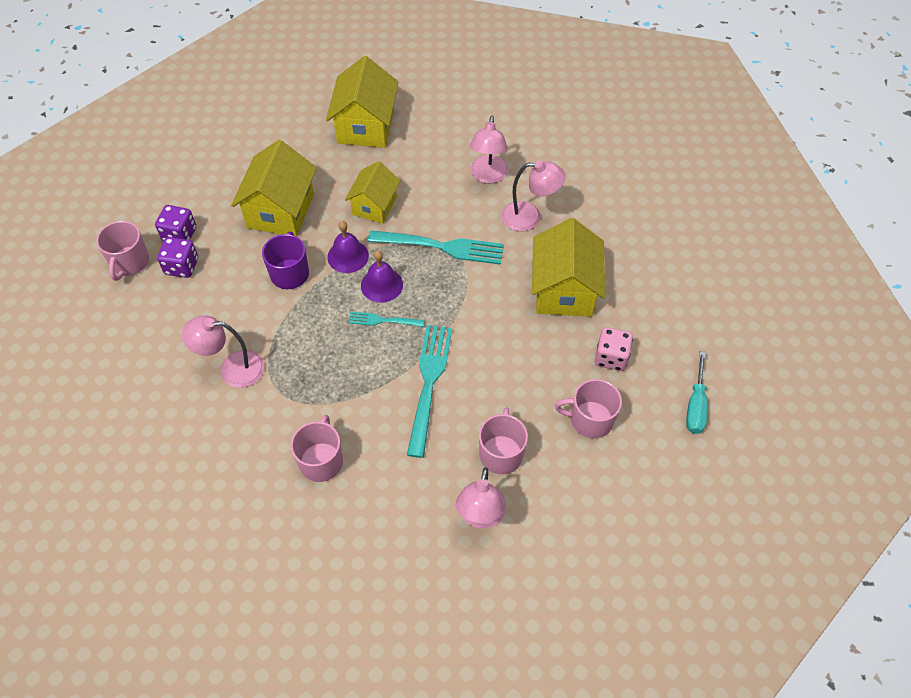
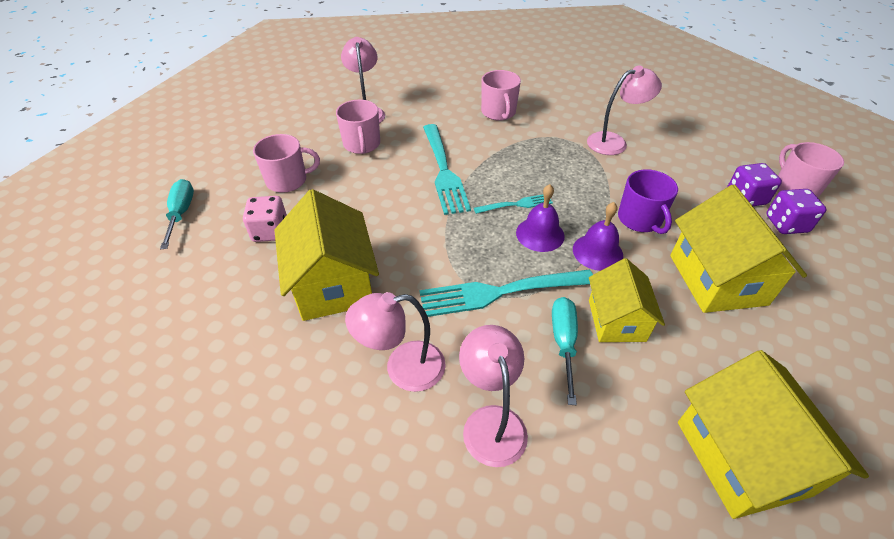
camera: 160 degrees right, 10 degrees down
none -> turquoise screwdriver [552,297,578,405]

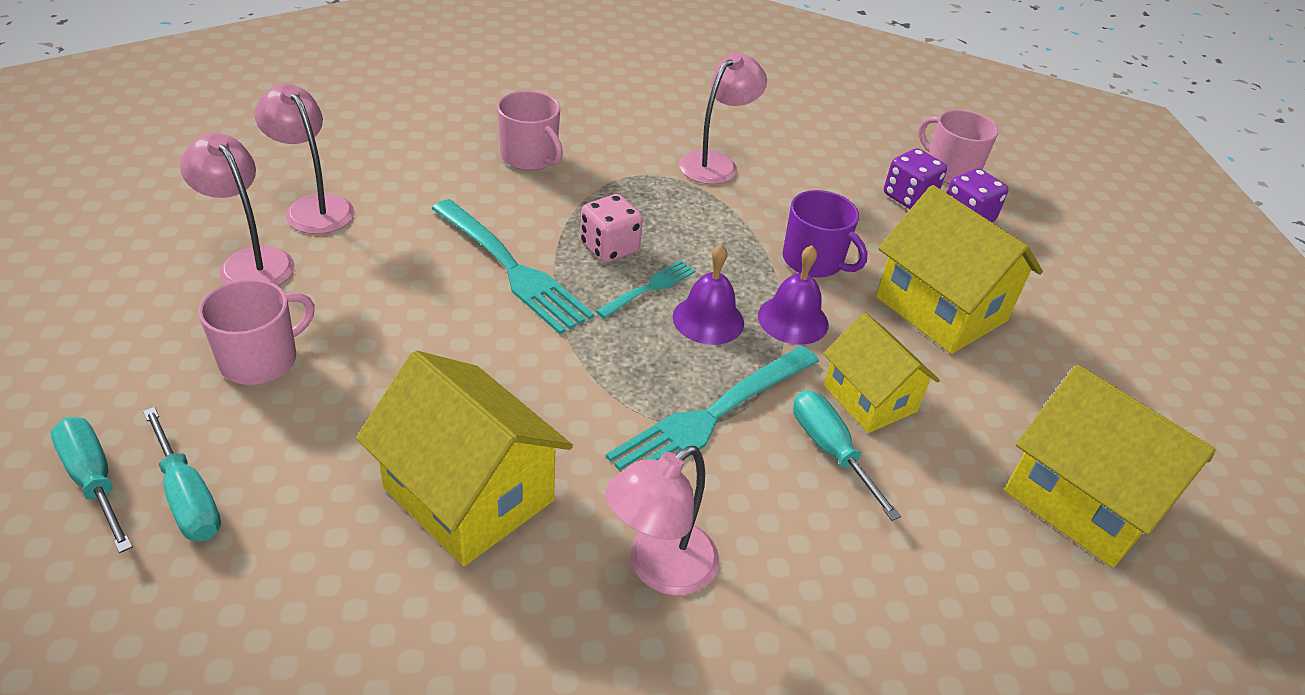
camera: 35 degrees left, 5 degrees down
pink dice [243,196,287,242] -> pink dice moved to [580,194,643,263]
pink mug [336,100,380,154] -> none
pink lamp [459,325,528,467] -> pink lamp moved to [180,133,294,286]
none -> turquoise screwdriver [143,407,221,541]

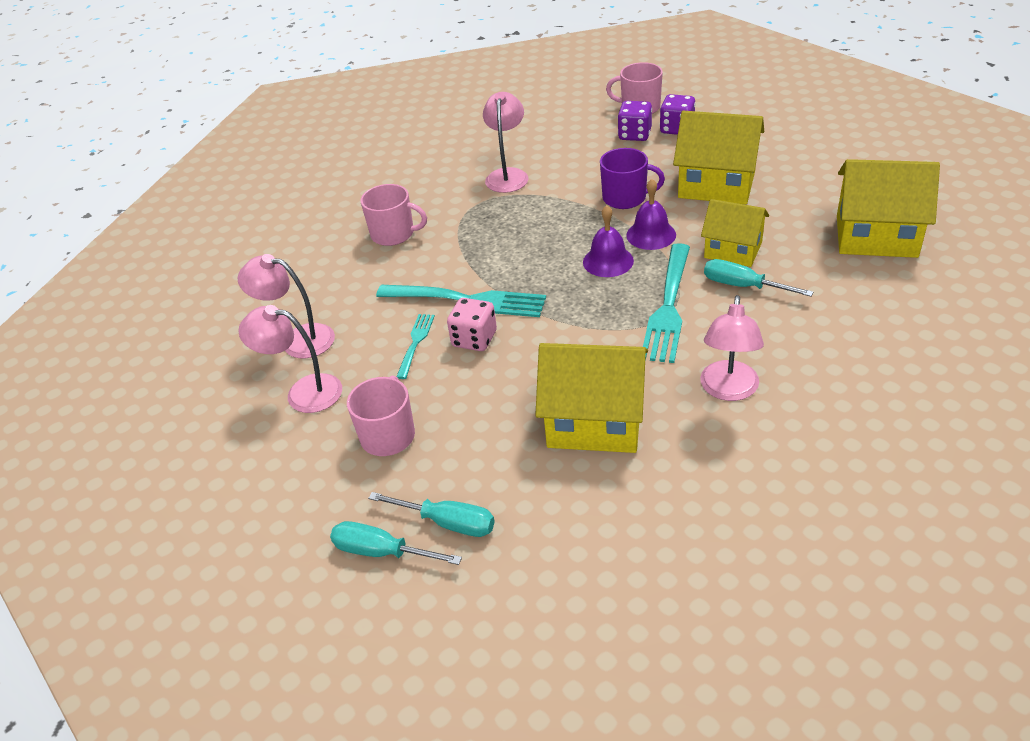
camera: 25 degrees left, 0 degrees up
pink dice [580,194,643,263] -> pink dice moved to [447,298,497,351]
turquoise fork [596,260,695,319] -> turquoise fork moved to [397,314,435,379]

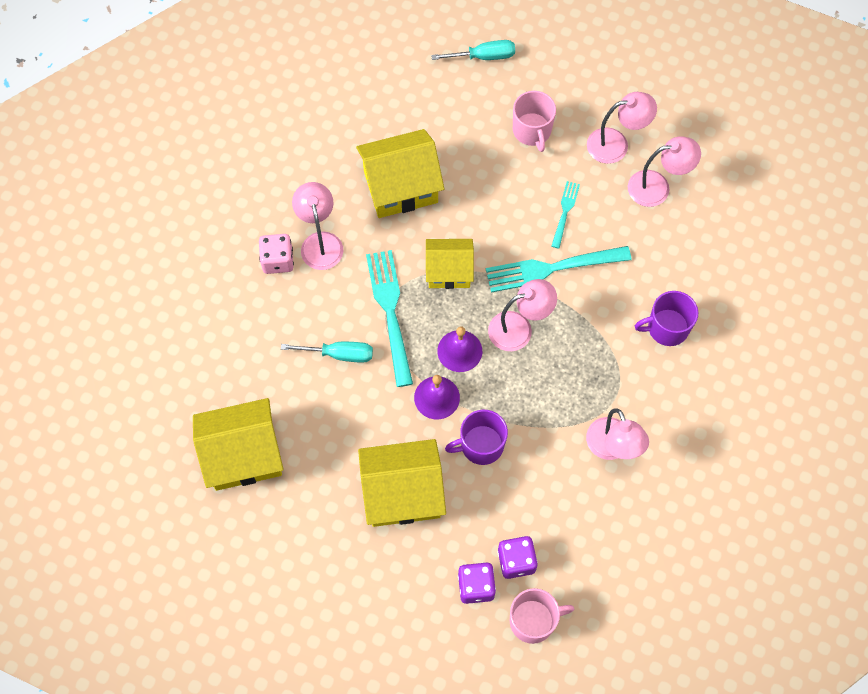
camera: 150 degrees right, 25 degrees up
pink mug [361,184,427,246] -> purple mug [635,291,698,346]
turquoise screwdriver [368,492,495,537] -> none
turquoise fork [397,314,435,379] -> turquoise fork turned 150 degrees counterclockwise [552,181,580,249]
pink dice [447,298,497,351] -> pink dice moved to [259,234,294,274]
yellow house [701,199,769,267] -> yellow house moved to [426,239,474,289]
none -> pink lamp [488,279,557,351]

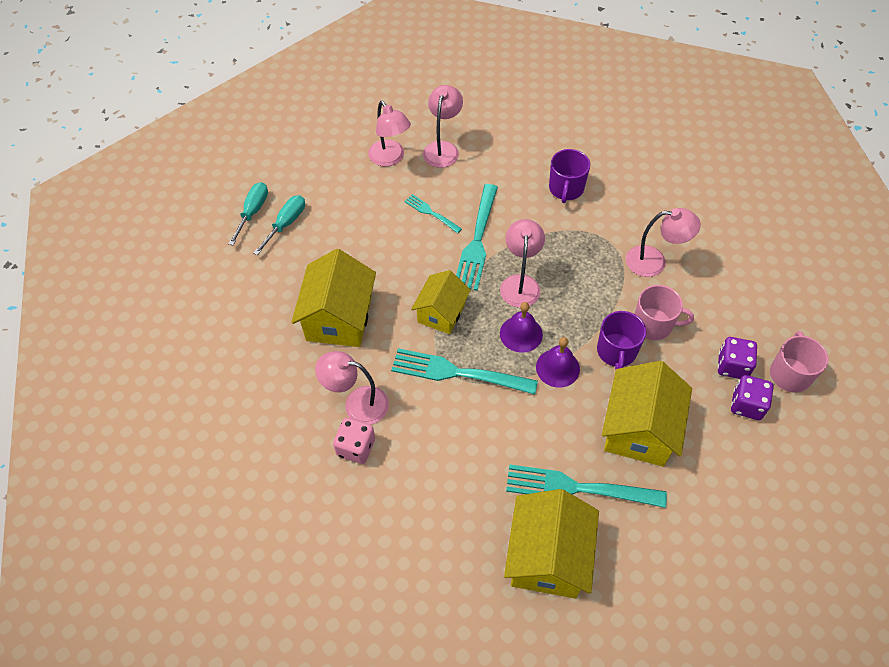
camera: 65 degrees left, 10 degrees down
turquoise screwdriver [281,342,373,363] -> turquoise screwdriver moved to [253,195,305,255]
pink mug [513,91,556,152] -> pink mug moved to [635,285,694,340]
pink lamp [587,92,657,164] -> pink lamp turned 135 degrees clockwise [368,101,411,167]
none -> turquoise fork [506,464,667,508]

